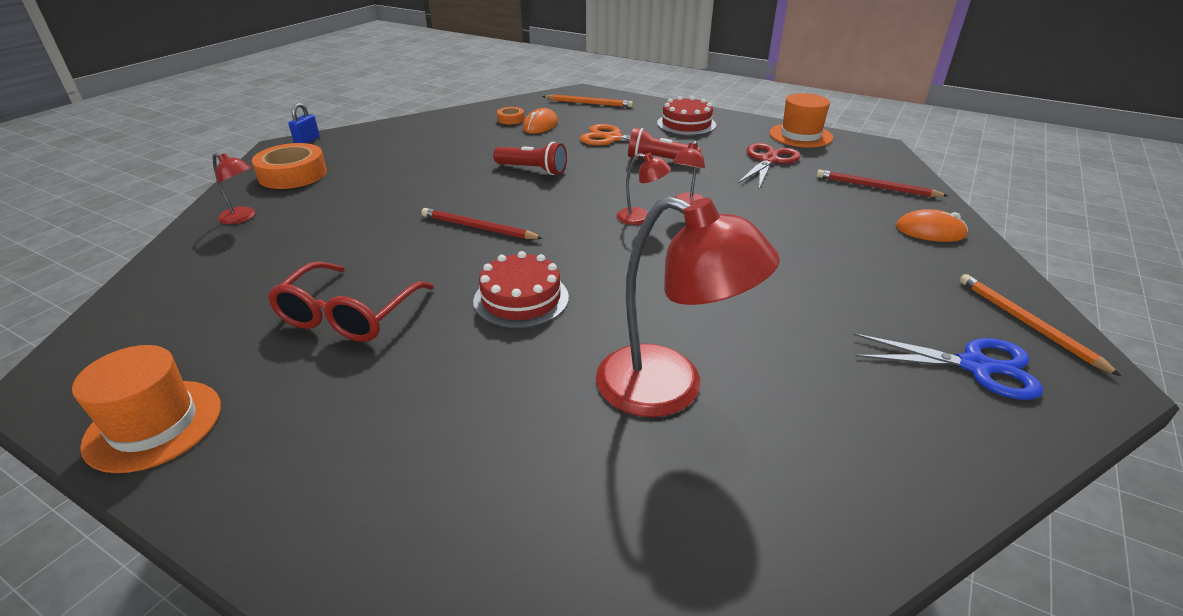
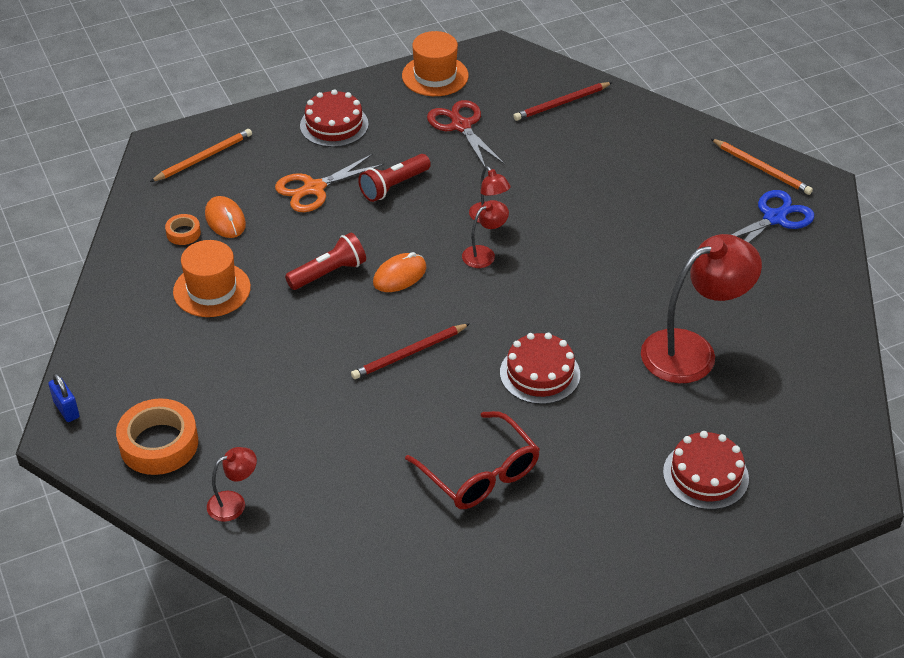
camera: 55 degrees left, 10 degrees up
orange hat [72,345,221,473] -> orange hat moved to [173,240,251,317]
orange mouse [896,209,968,242] -> orange mouse moved to [373,252,427,292]
orange pencil [960,274,1121,376] -> orange pencil turned 150 degrees counterclockwise [711,139,813,195]
none -> red cake [663,431,749,510]

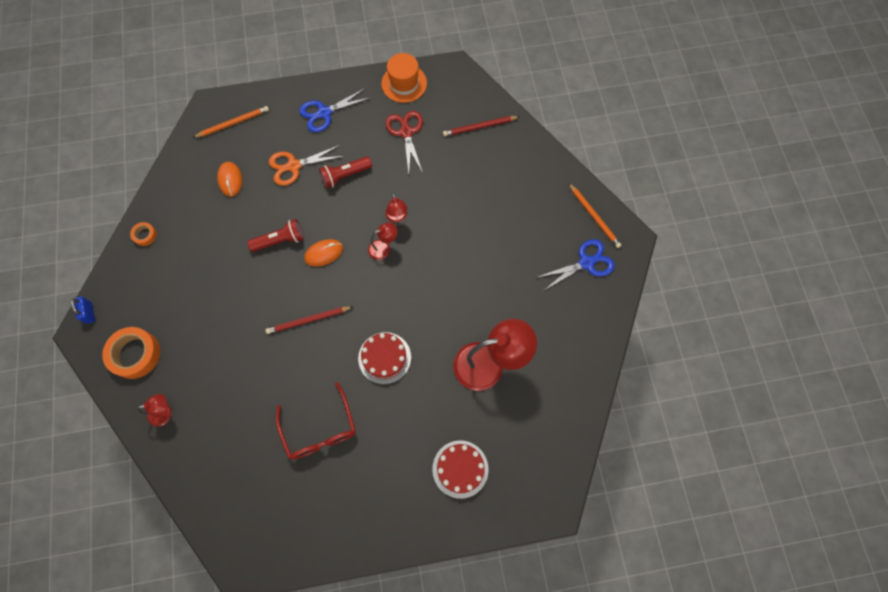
camera: 15 degrees right, 25 degrees up
orange tape [165,214,201,245] -> orange tape moved to [130,222,157,246]
orange hat [173,240,251,317] -> none
red cake [300,89,369,147] -> blue scissors [299,88,372,132]

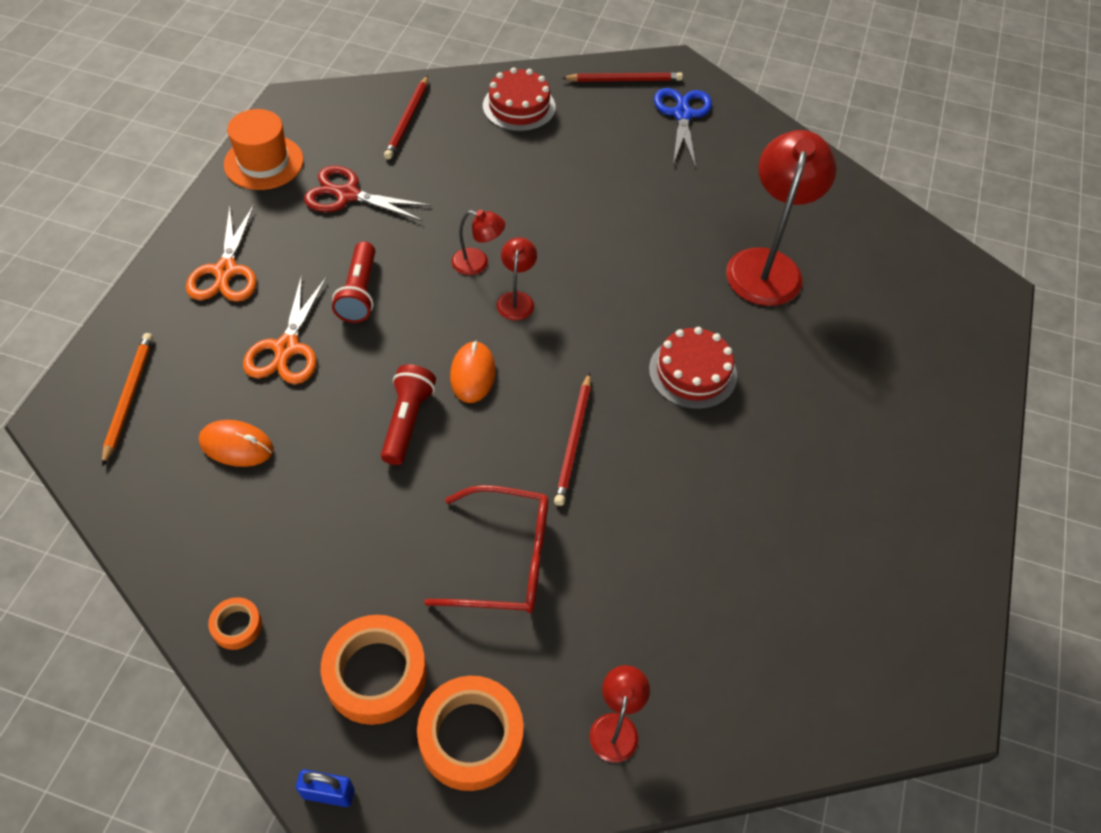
camera: 65 degrees left, 15 degrees down
red glasses [276,382,356,460] -> red glasses moved to [424,485,548,613]
blue scissors [299,88,372,132] -> orange scissors [186,205,257,302]
red cake [432,440,488,499] -> red cake moved to [483,67,556,132]
orange pencil [569,183,621,248] -> red pencil [562,72,683,82]
none -> orange tape [321,615,427,725]

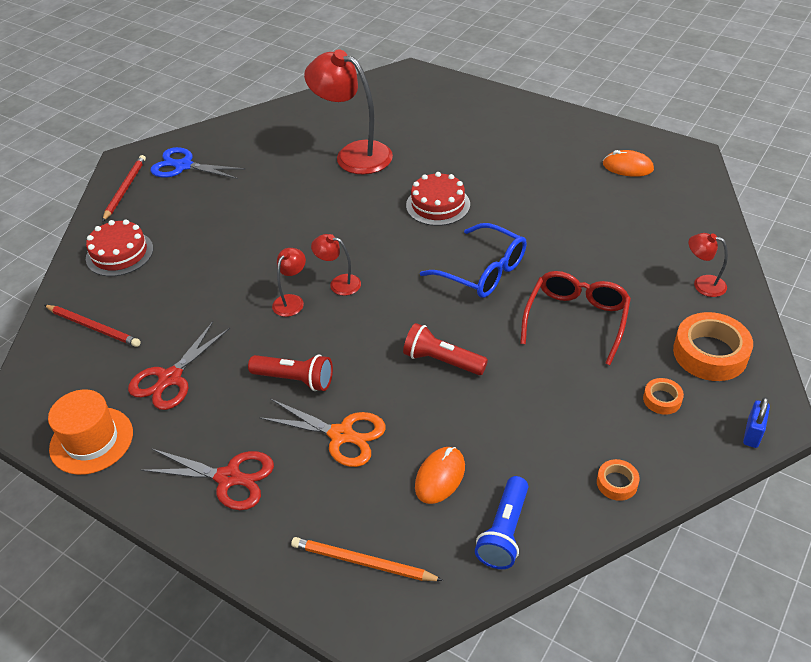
camera: 70 degrees left, 10 degrees down
orange scissors [186,205,257,302] -> red scissors [141,448,274,510]
orange tape [321,615,427,725] -> orange tape [643,378,684,415], size x0.50
orange mouse [450,341,496,403] -> orange mouse moved to [603,150,654,177]
red pencil [554,372,591,506] -> blue glasses [420,223,527,298]
none -> blue flashlight [475,476,528,569]

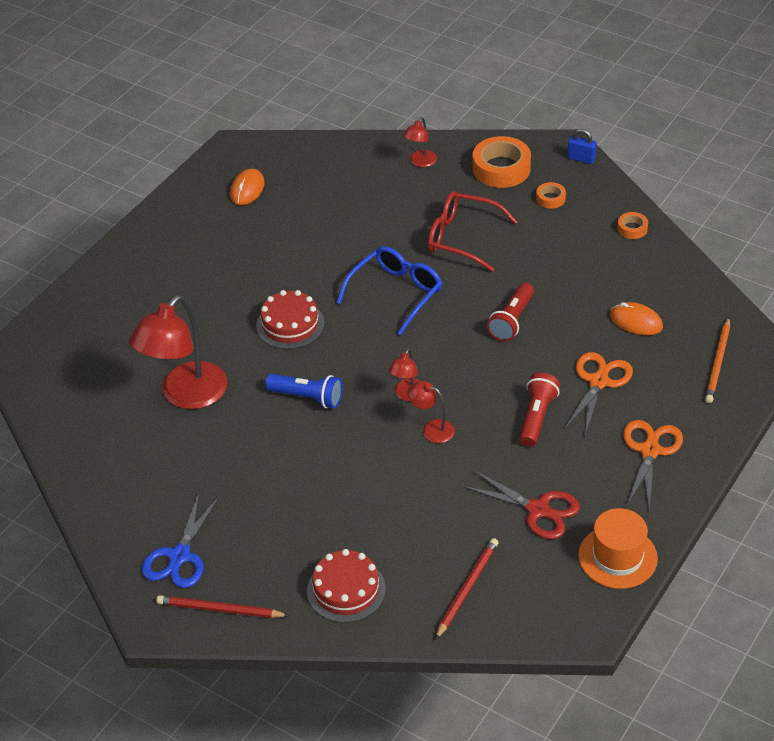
camera: 90 degrees left, 0 degrees up
red scissors [141,448,274,510] -> orange scissors [623,420,683,510]
blue flashlight [475,476,528,569] -> blue flashlight moved to [265,374,343,408]

